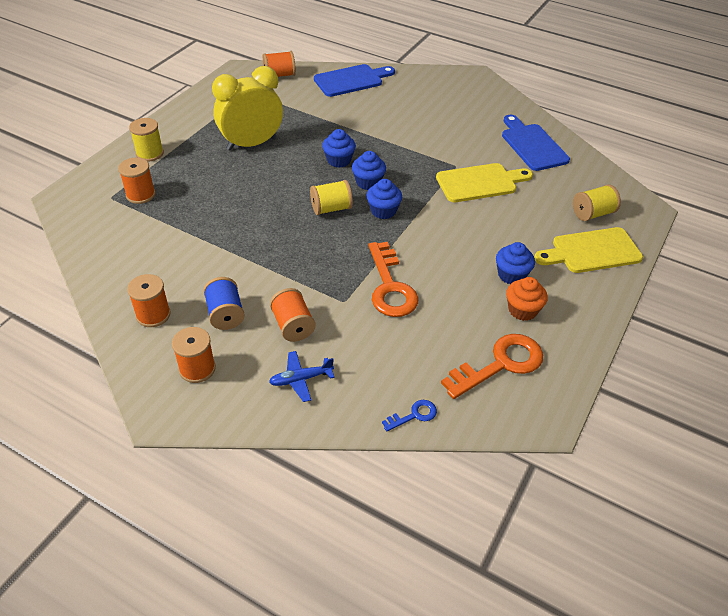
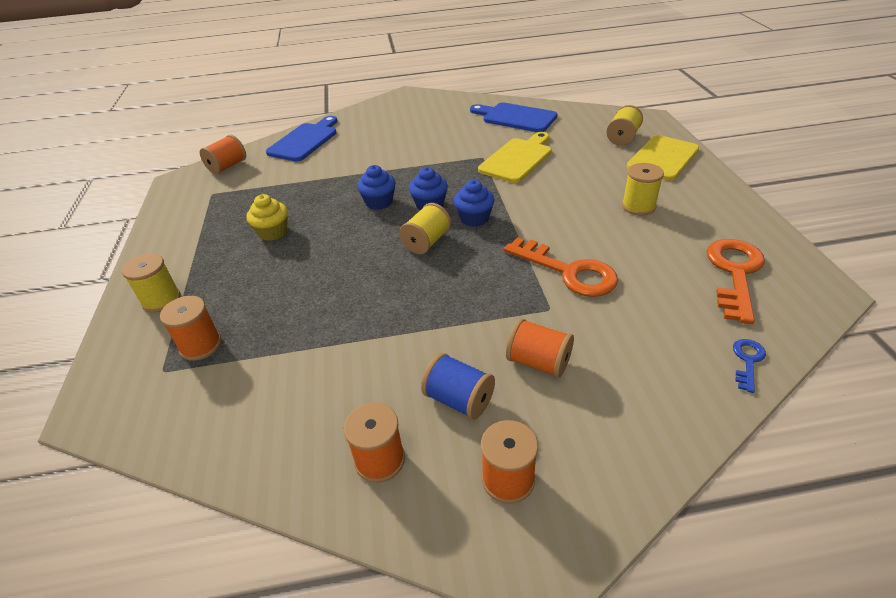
camera: 35 degrees left, 5 degrees down
yellow clock [212,66,283,151] -> yellow cupcake [246,194,288,241]
blue plane [269,351,335,402] -> none
blue cupcake [496,242,535,284] -> yellow spool [622,163,664,216]
orange cupcake [506,277,548,321] -> none

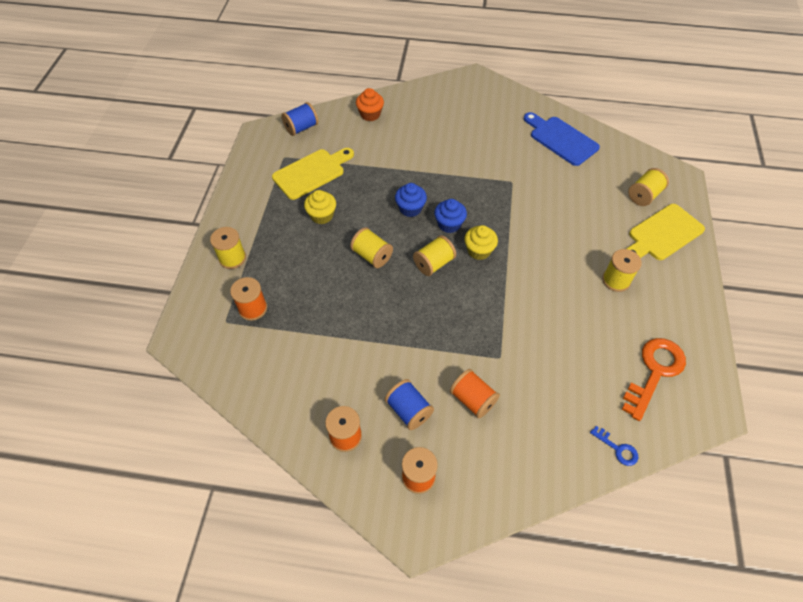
camera: 15 degrees right, 15 degrees up
orange spool [200,135,246,174] -> blue spool [281,102,318,136]
blue cutting board [266,116,338,162] -> orange cupcake [356,88,384,121]
blue cupcake [454,180,495,227] -> yellow cupcake [464,225,498,260]
yellow cutting board [478,132,552,183] -> yellow cutting board moved to [272,148,354,200]
orange key [504,237,618,297] -> none
blue key [733,339,766,393] -> blue key turned 90 degrees clockwise [590,426,638,466]
none -> yellow spool [350,227,393,268]

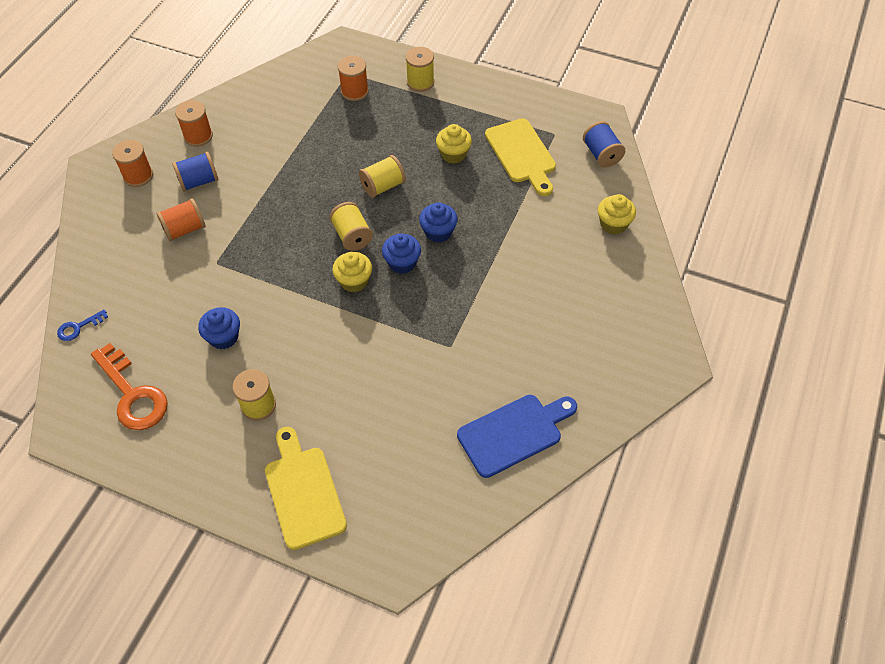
camera: 105 degrees right, 0 degrees up
orange cupcake [356,88,384,121] -> yellow cupcake [598,194,636,235]
yellow spool [628,168,669,206] -> none
none -> blue cupcake [198,307,240,349]

